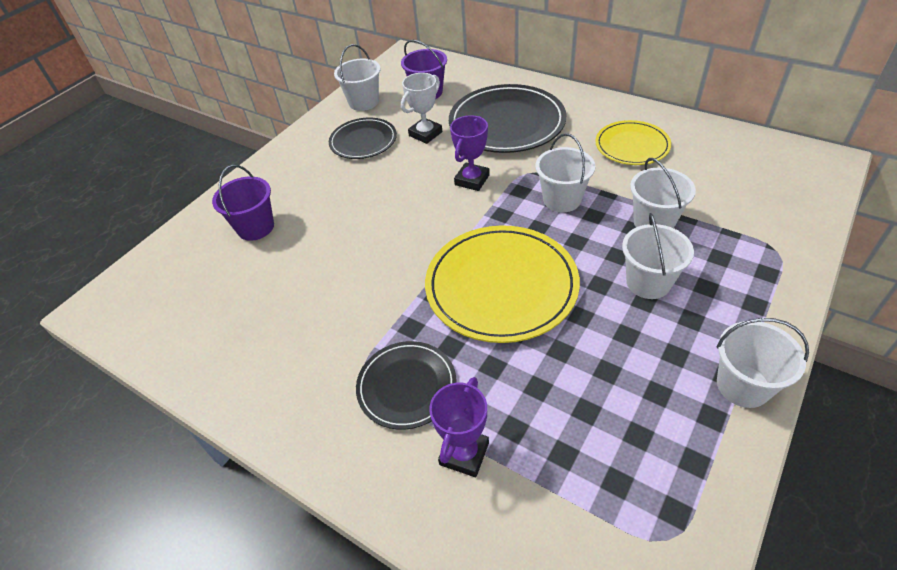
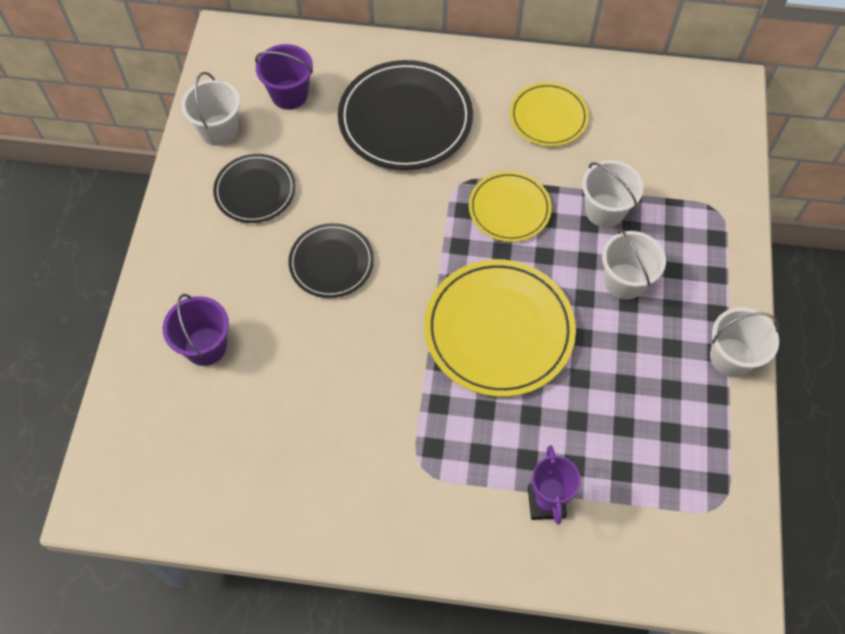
camera: 30 degrees left, 15 degrees up
black plate [356,341,457,430] -> black plate moved to [288,223,374,298]
white trophy [401,73,442,144] -> none
purple trophy [450,115,490,191] -> none
white bucket [535,133,595,212] -> yellow plate [469,171,552,242]

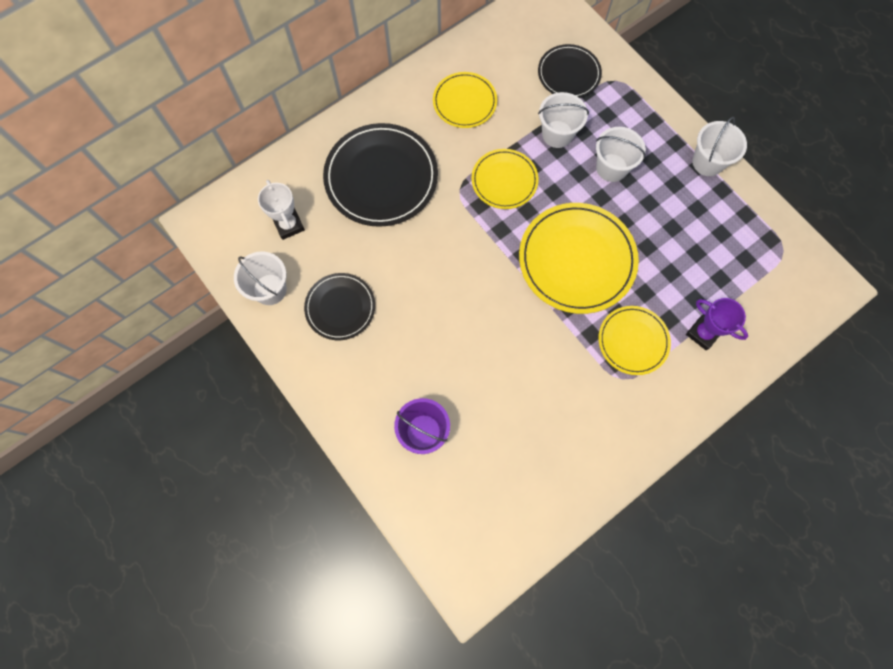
camera: 45 degrees left, 10 degrees up
purple bucket [255,44,313,110] -> white trophy [258,180,305,240]
black plate [288,223,374,298] -> black plate moved to [538,44,602,98]
none -> yellow plate [599,306,671,375]

